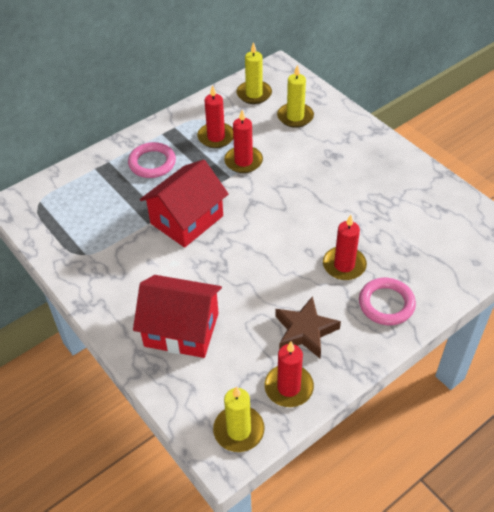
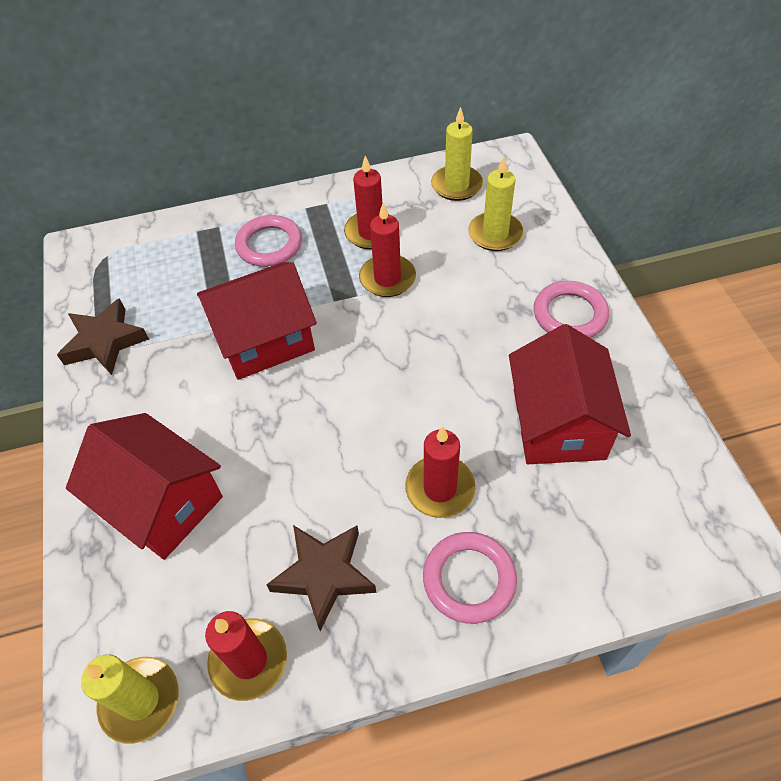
camera: 25 degrees right, 5 degrees up
none -> brown star [57,298,149,375]
none -> red house [509,324,631,464]
none -> pink ring [533,281,609,338]

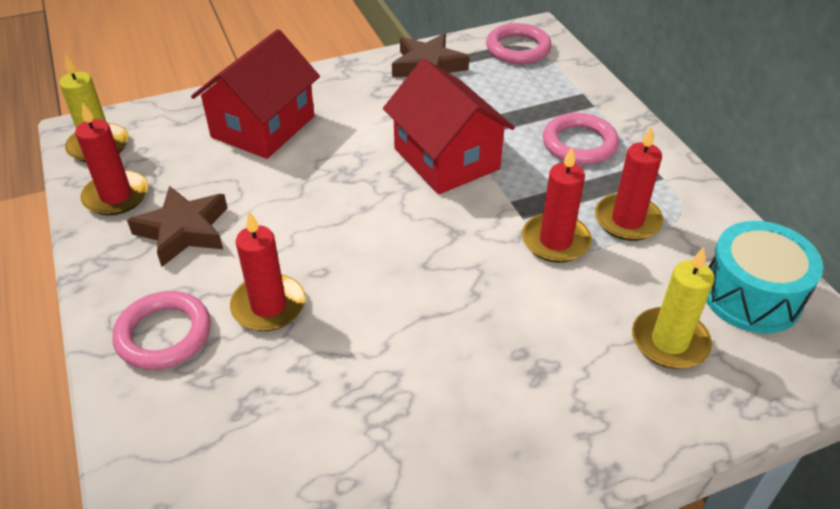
camera: 80 degrees right, 10 degrees down
yellow candle [431,107,483,201] -> turquoise drum [706,221,823,333]
red house [509,324,631,464] -> none
pink ring [533,281,609,338] -> pink ring moved to [486,23,552,64]

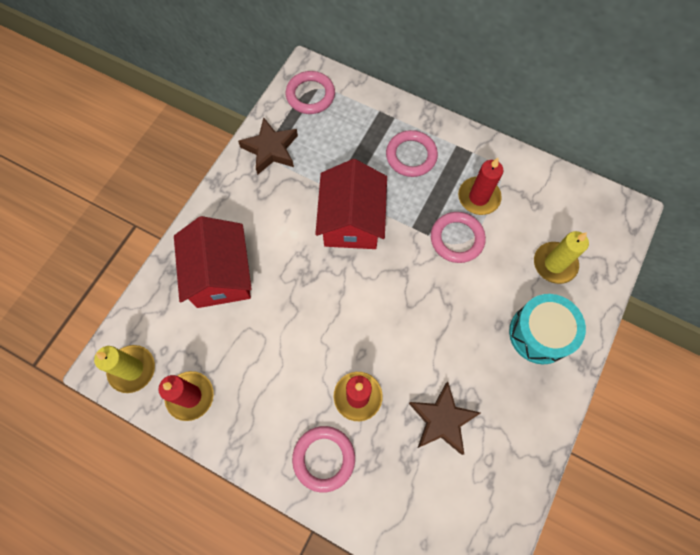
camera: 40 degrees left, 25 degrees up
brown star [127,186,228,267] -> brown star moved to [409,382,480,455]
red house [383,59,515,194] -> red house turned 75 degrees clockwise [315,159,387,249]
red candle [522,147,592,263] -> pink ring [431,212,486,263]
turquoise drum [706,221,823,333] -> turquoise drum moved to [509,294,586,364]

